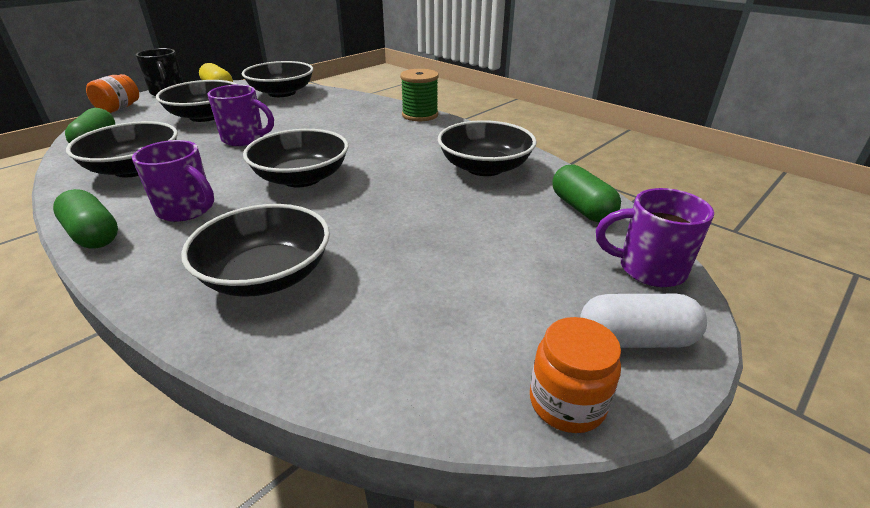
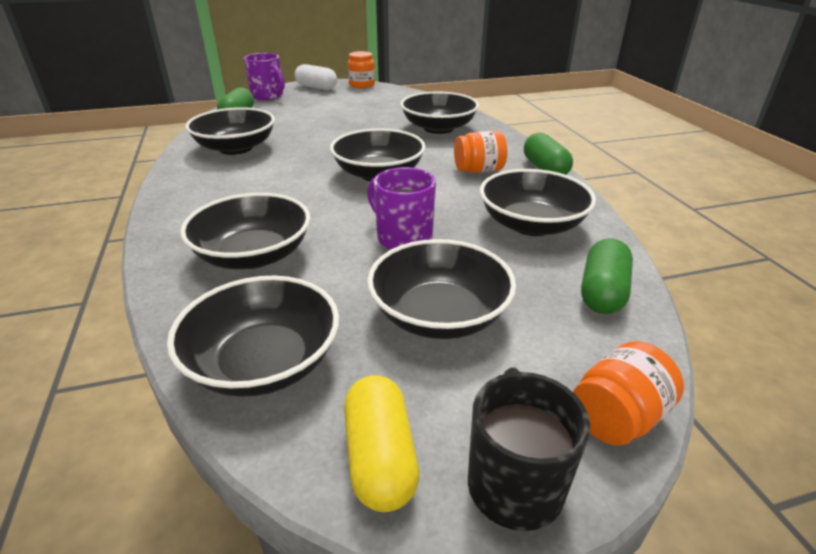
camera: 150 degrees left, 0 degrees up
purple mug [132,140,214,222] -> orange jar [454,131,507,173]
green spool [400,69,438,121] -> none
none -> black bowl [180,193,310,269]

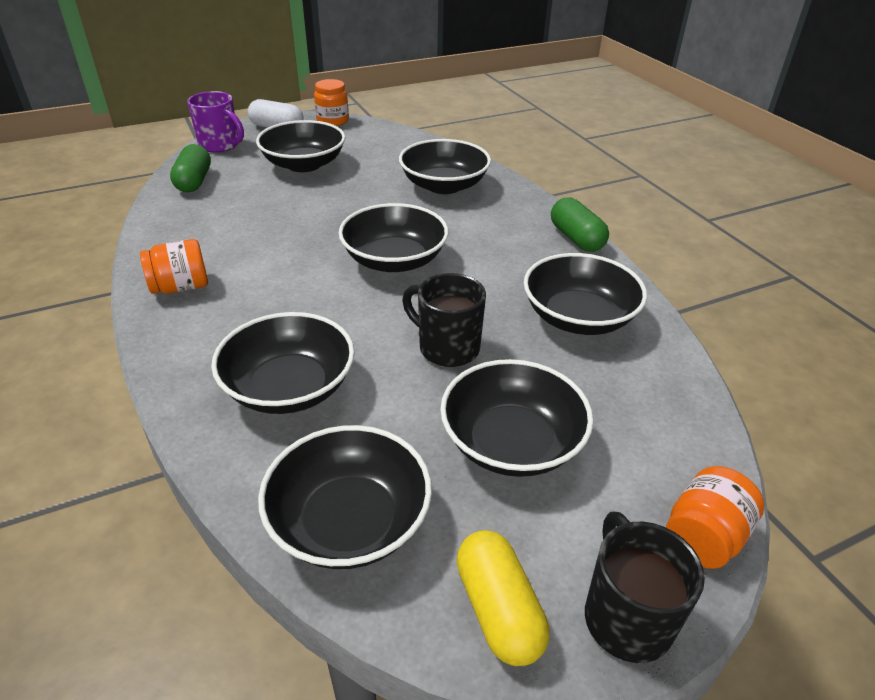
camera: 10 degrees left, 5 degrees up
black bowl [185,107,275,155] -> black bowl moved to [256,120,346,172]
purple mug [367,167,436,250] -> black mug [402,273,486,367]
orange jar [454,131,507,173] -> orange jar moved to [140,239,208,294]
green capsule [581,238,633,314] -> none

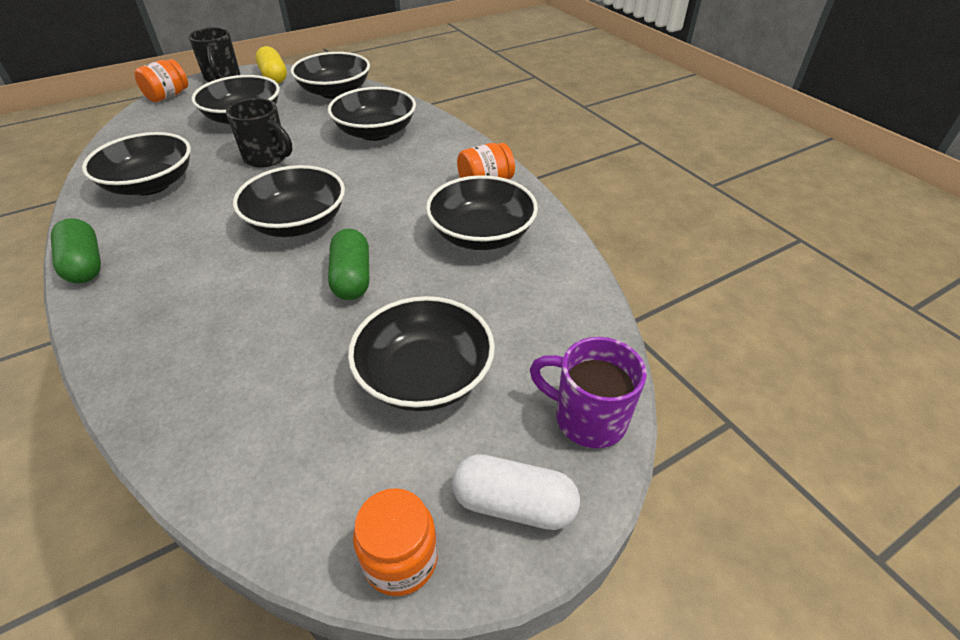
camera: 175 degrees right, 5 degrees up
green capsule [170,144,211,192] -> green capsule moved to [328,229,369,300]
black bowl [399,139,491,194] -> black bowl moved to [426,175,538,250]

